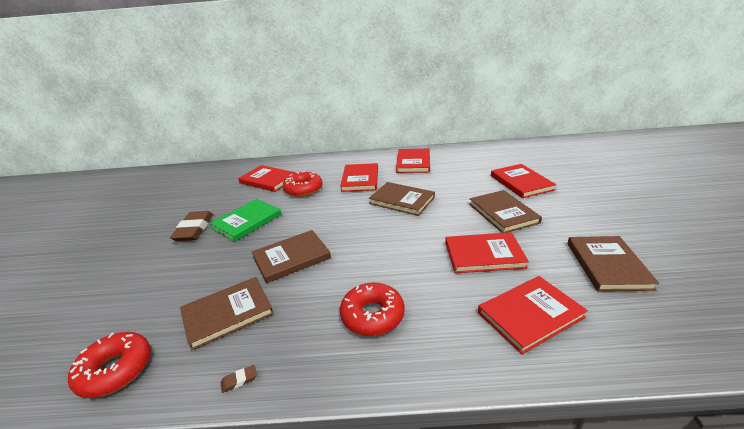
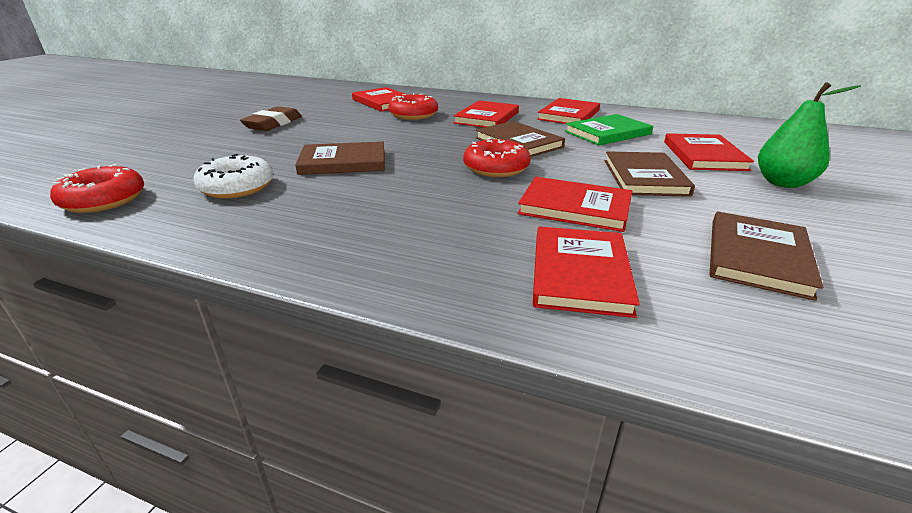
camera: 20 degrees right, 0 degrees up
brown book [180,277,274,351] -> white donut [193,154,273,199]
green book [210,199,282,242] -> green book moved to [565,114,653,145]
brown eraser [221,365,257,393] -> none
red donut [340,283,405,336] -> red donut moved to [463,138,531,177]
red book [478,276,588,354] -> red book turned 75 degrees counterclockwise [533,226,640,318]
none -> green pear [758,82,861,188]

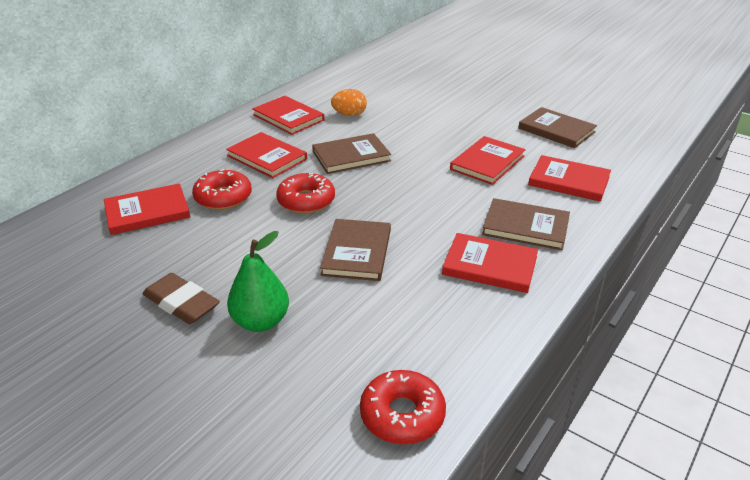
camera: 75 degrees left, 5 degrees up
white donut [193,154,273,199] -> none
red donut [463,138,531,177] -> red donut moved to [276,173,335,214]
green book [565,114,653,145] -> orange egg [331,89,367,116]
brown book [605,151,695,197] -> brown book moved to [482,198,570,250]
red book [664,133,754,171] -> red book moved to [442,233,538,293]
green pear [758,82,861,188] -> green pear moved to [227,231,289,332]

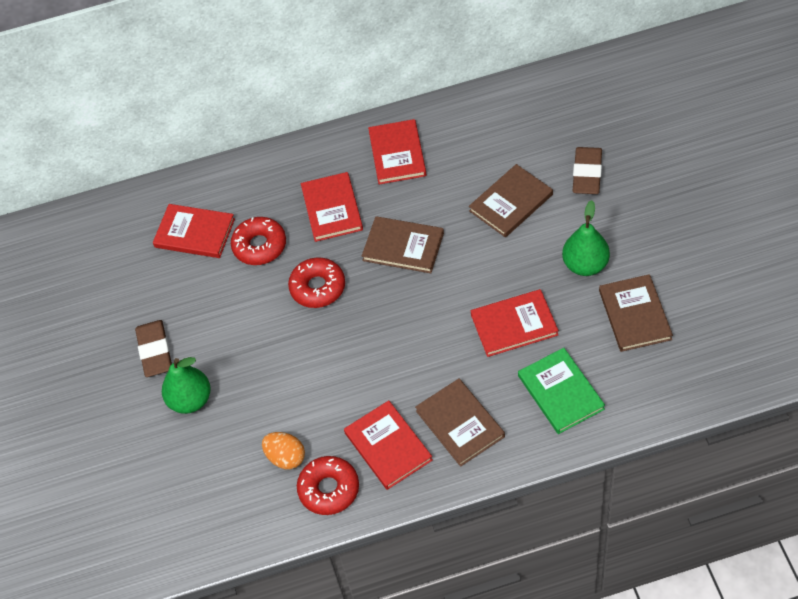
camera: 45 degrees right, 20 degrees up
brown book [320,219,391,281] -> brown book moved to [469,164,553,238]
orange egg [331,89,367,116] -> orange egg moved to [262,432,305,469]
red donut [360,370,446,445] -> red donut moved to [297,456,359,515]
red book [528,155,611,202] -> green book [518,348,605,434]
none -> green pear [562,200,610,276]
none -> brown eraser [573,147,602,194]

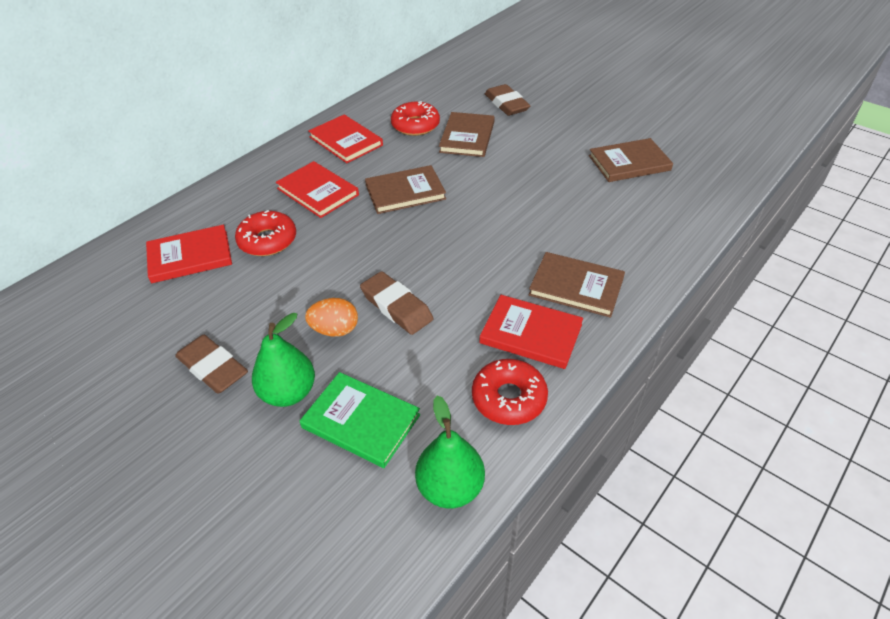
camera: 40 degrees left, 10 degrees down
orange egg [262,432,305,469] -> orange egg moved to [305,298,358,337]
red donut [288,257,345,308] -> red donut moved to [391,101,440,136]
red book [471,289,559,357] -> none
green book [518,348,605,434] -> green book moved to [300,372,420,468]
green pear [562,200,610,276] -> green pear moved to [415,396,485,509]
brown book [599,274,673,352] -> brown book turned 60 degrees counterclockwise [589,138,673,182]
none -> brown eraser [360,271,433,335]

